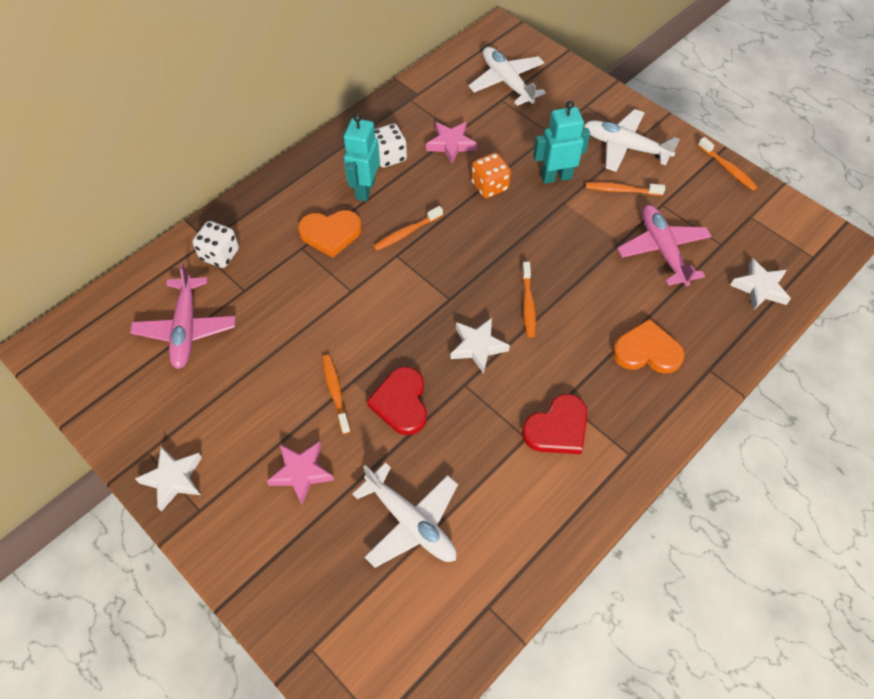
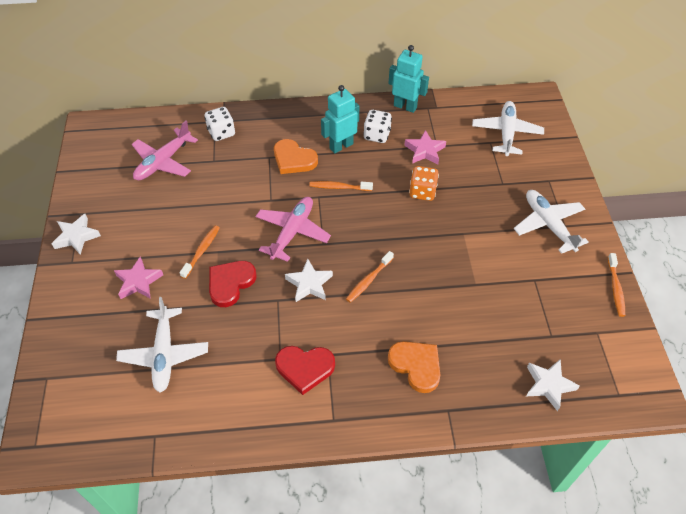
camera: 40 degrees right, 5 degrees down
turquoise robot [533,101,590,184] -> turquoise robot moved to [389,45,429,113]
orange toothbrush [586,182,665,196] -> none
pink plane [617,205,712,286] -> pink plane moved to [256,197,331,262]

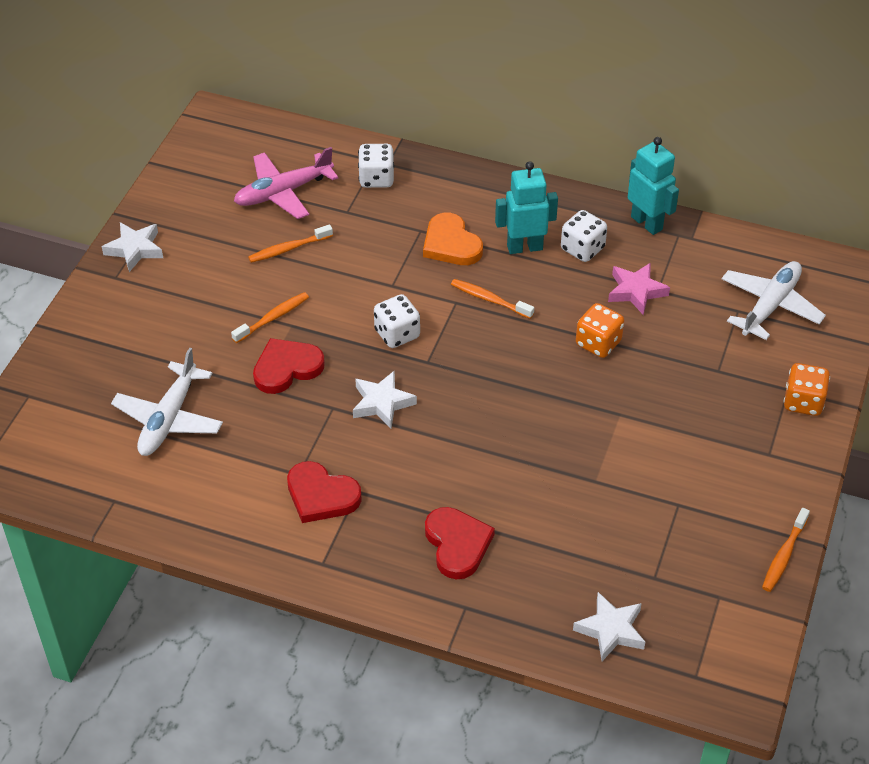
camera: 25 degrees right, 5 degrees down
pink star [114,257,163,299] -> none
pink plane [256,197,331,262] -> white dice [374,294,420,348]
orange toothbrush [346,251,394,303] -> orange toothbrush moved to [248,224,333,263]
orange heart [388,341,440,393] -> red heart [425,507,495,579]
white plane [514,190,589,254] -> none
none -> orange dice [783,363,830,416]

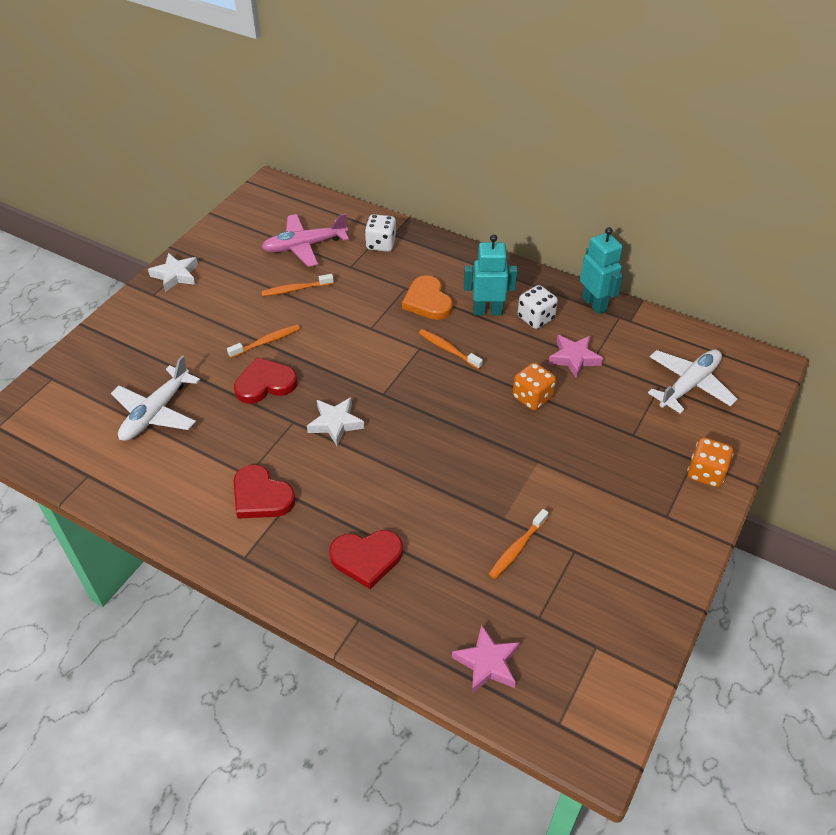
camera: 10 degrees right, 0 degrees up
white dice [374,294,420,348] -> none
red heart [425,507,495,579] -> red heart turned 90 degrees clockwise [329,530,403,589]
white star [573,592,645,661] -> pink star [452,624,520,694]
orange toothbrush [762,508,810,592] -> orange toothbrush moved to [489,509,549,579]

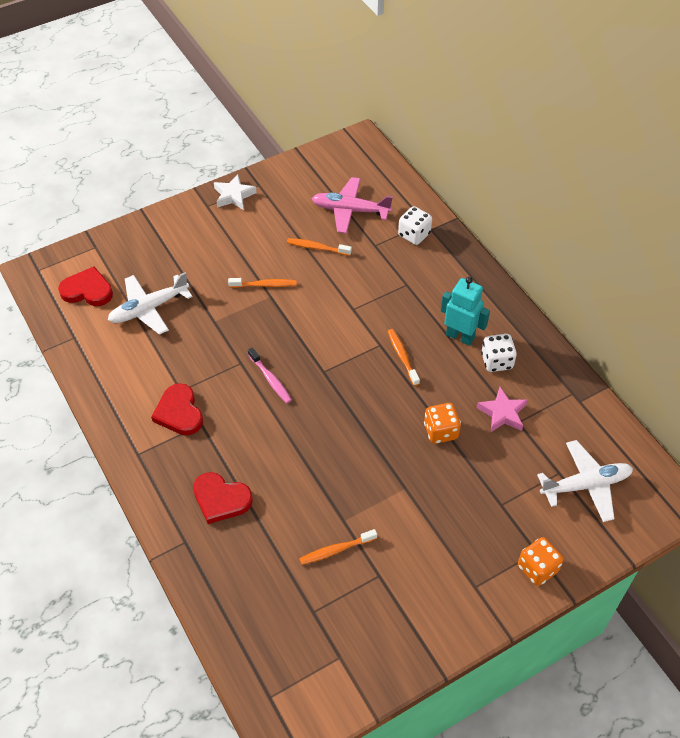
camera: 30 degrees right, 5 degrees up
red heart [234,357,298,404] -> red heart moved to [58,267,113,306]
white star [307,397,365,446] -> pink toothbrush [248,348,292,403]
orange heart [402,275,453,320] -> none
pink star [452,624,520,694] -> none
turquoise robot [580,227,623,314] -> none

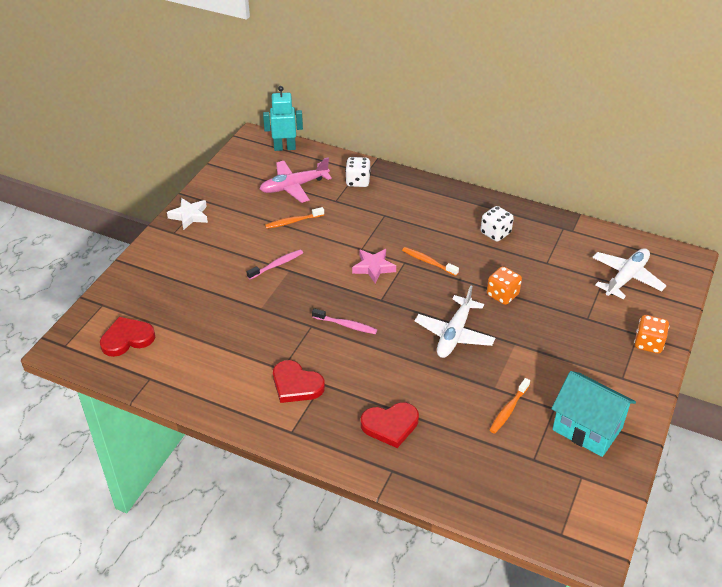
camera: 35 degrees left, 10 degrees down
white plane [108,272,192,335] -> white plane moved to [415,286,495,358]
orange toothbrush [228,278,297,288] -> pink toothbrush [247,249,303,279]
turquoise robot [441,277,490,346] -> turquoise robot moved to [263,86,303,151]
pink star [477,387,528,433] -> pink star moved to [352,249,396,283]
none -> turquoise house [551,371,636,457]

